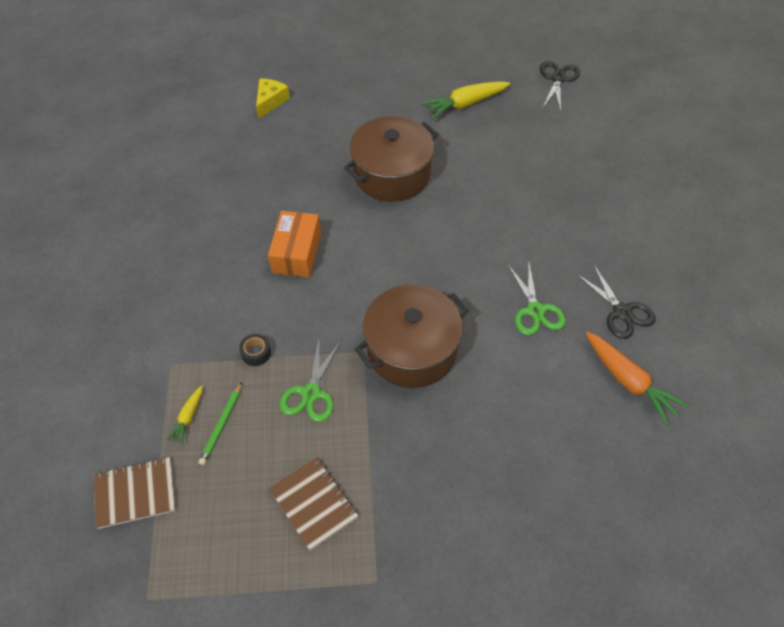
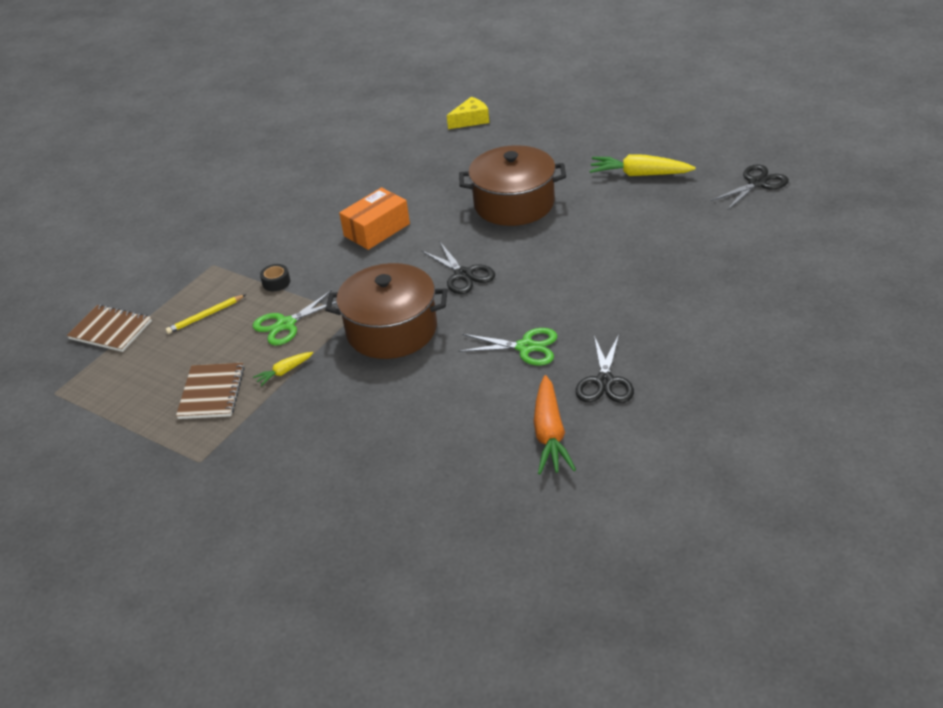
camera: 40 degrees right, 15 degrees down
yellow carrot [166,386,203,444] -> yellow carrot moved to [253,352,313,386]
green pencil [199,382,242,465] -> yellow pencil [165,295,245,334]
green scissors [507,262,566,335] -> green scissors turned 105 degrees counterclockwise [458,328,557,366]
none -> black scissors [422,241,495,294]

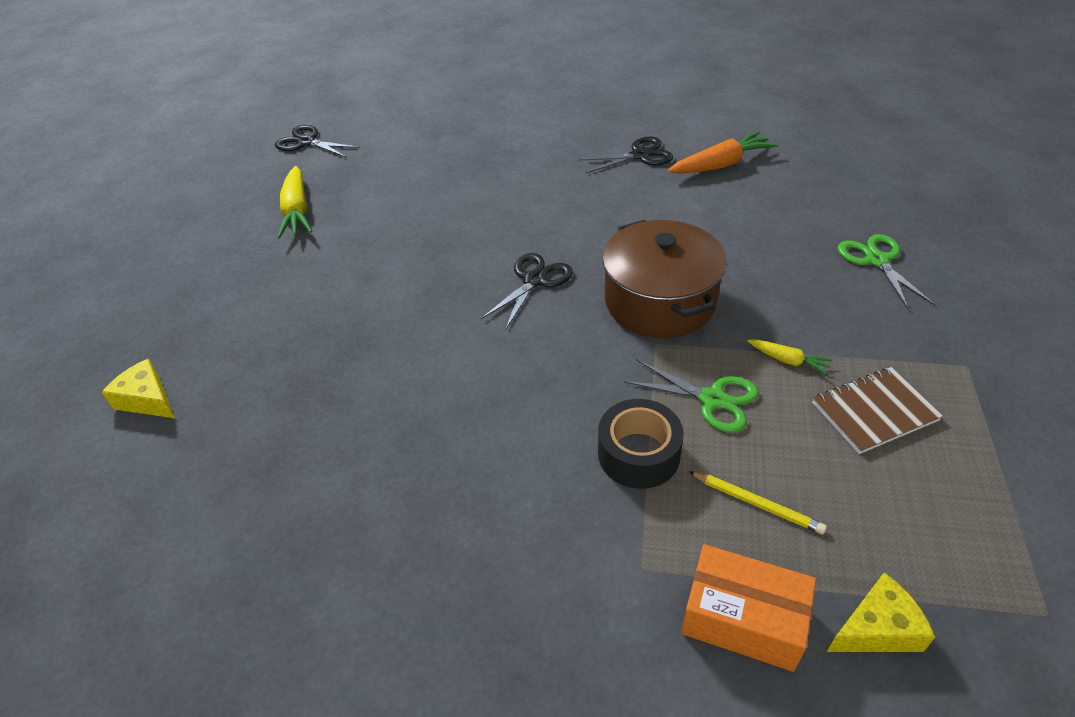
camera: 115 degrees left, 5 degrees up
brown notebook [67,305,152,352] -> yellow cheese [827,572,935,652]
black tape [260,264,290,291] -> black tape [598,399,684,489], size x1.88
orange box [339,187,410,250] -> orange box moved to [681,544,816,672]
green scissors [458,328,557,366] -> green scissors moved to [838,234,935,310]
brown pot [459,145,566,226] -> none

